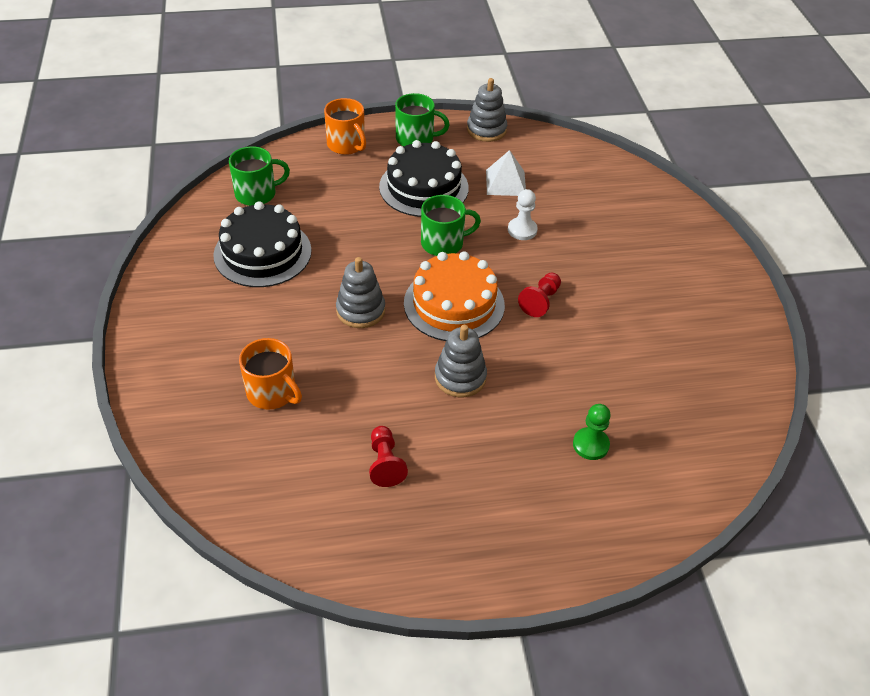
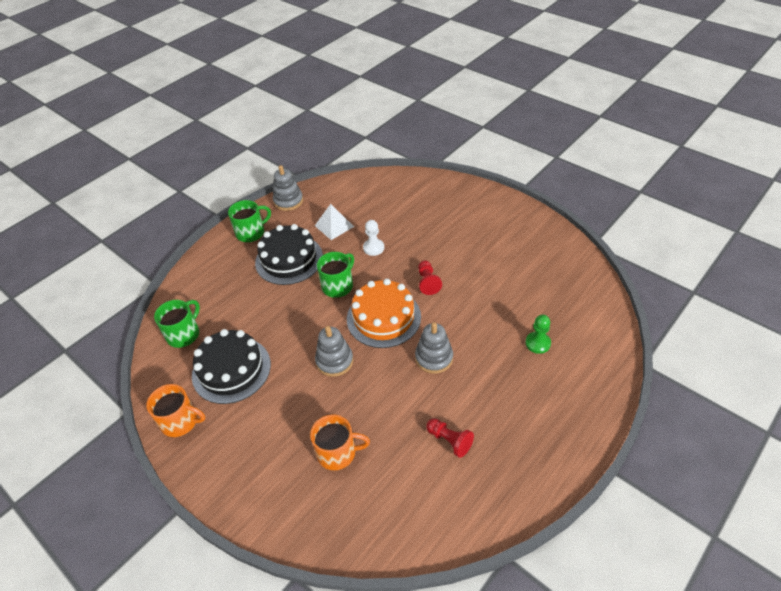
camera: 35 degrees left, 0 degrees up
orange mug [324,98,366,155] -> orange mug moved to [146,384,205,437]

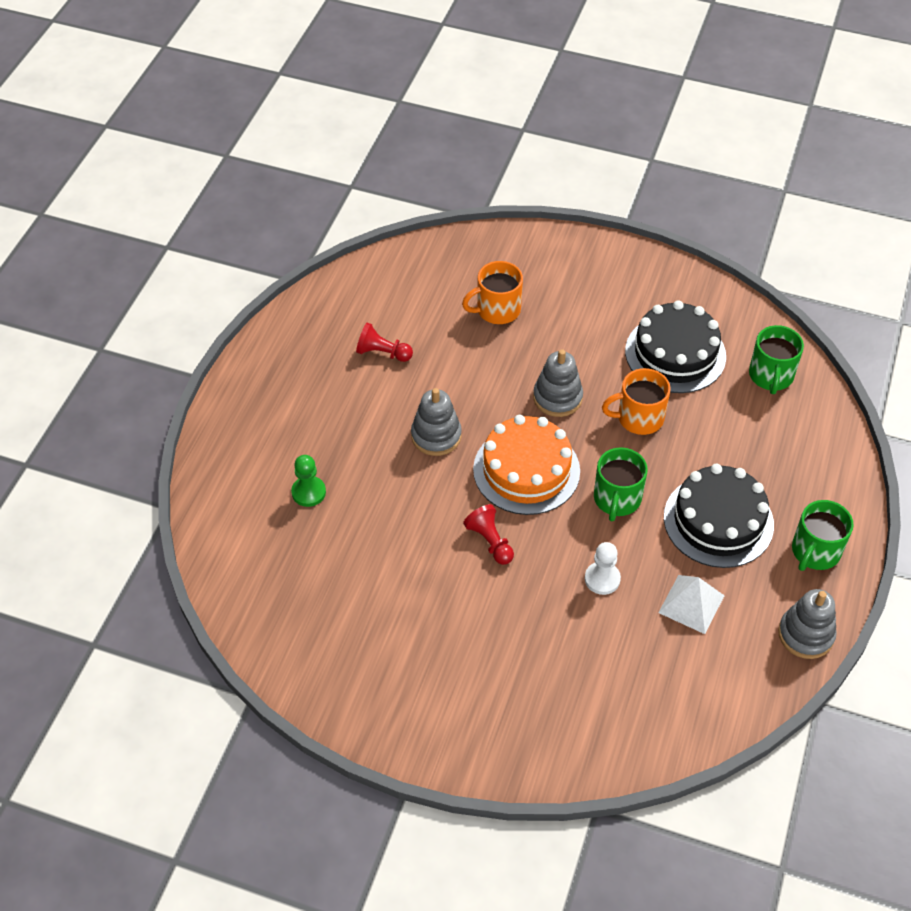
camera: 155 degrees right, 5 degrees up
orange mug [146,384,205,437] -> orange mug moved to [602,368,671,435]

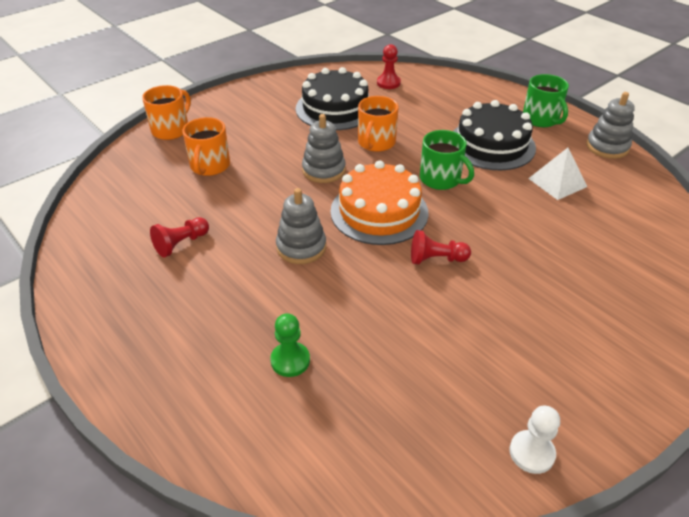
camera: 60 degrees left, 10 degrees down
white pawn [585,542,621,595] -> white pawn moved to [510,406,560,474]
green mug [749,325,804,394] -> red pawn [377,44,401,89]
none -> orange mug [142,85,191,140]

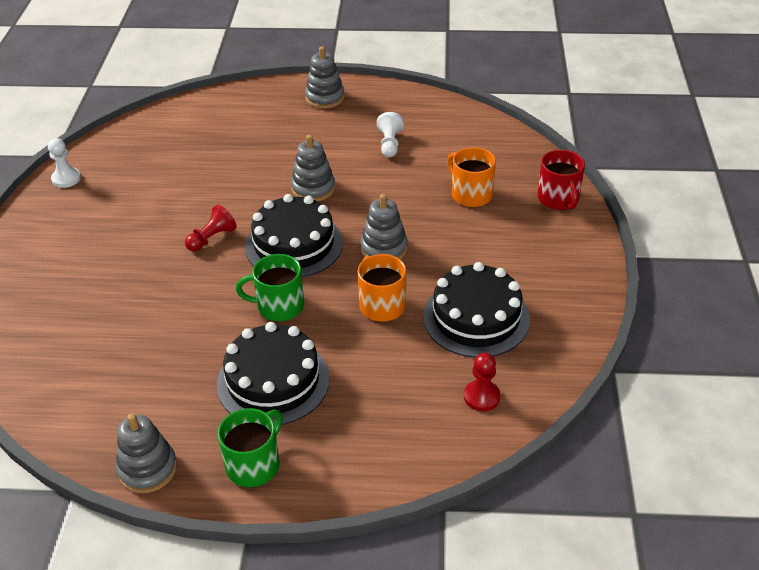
camera: 135 degrees right, 0 degrees up
orange mug [142,85,191,140] -> red mug [537,150,585,210]
red pawn [150,217,209,257] -> white pawn [377,112,404,157]
green pawn [270,313,310,377] -> none
orange cake [330,160,428,245] -> black cake [245,194,343,278]
green mug [523,74,569,127] -> green mug turned 105 degrees clockwise [218,408,283,487]
white pyramid [528,148,587,200] -> none
none -> grey stacking toy [305,47,345,109]

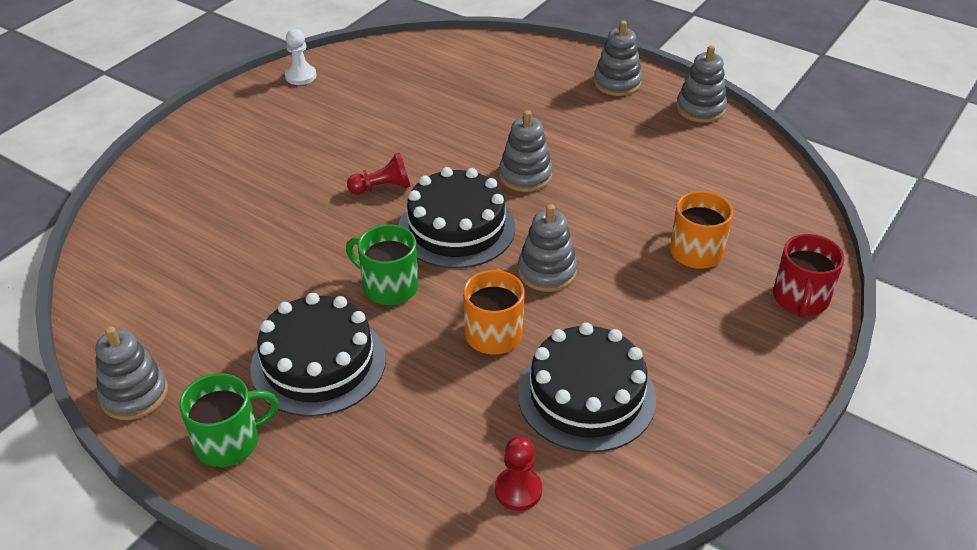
camera: 30 degrees right, 0 degrees up
white pawn [377,112,404,157] -> none
none -> grey stacking toy [676,45,727,123]

